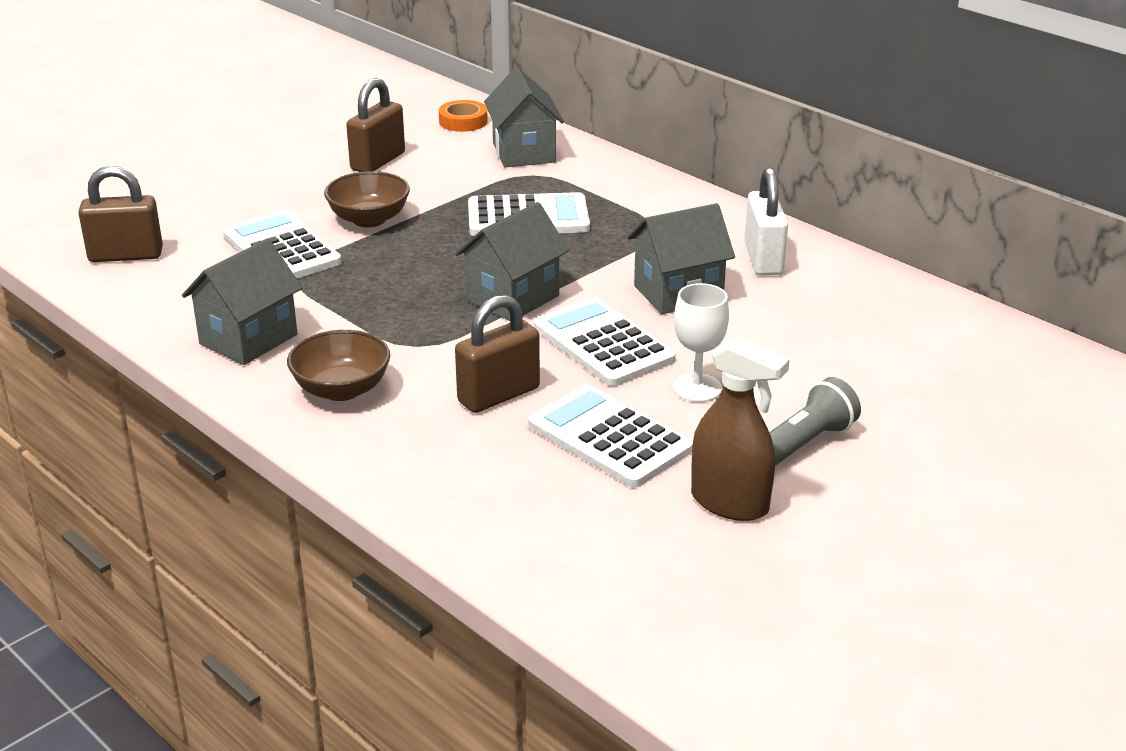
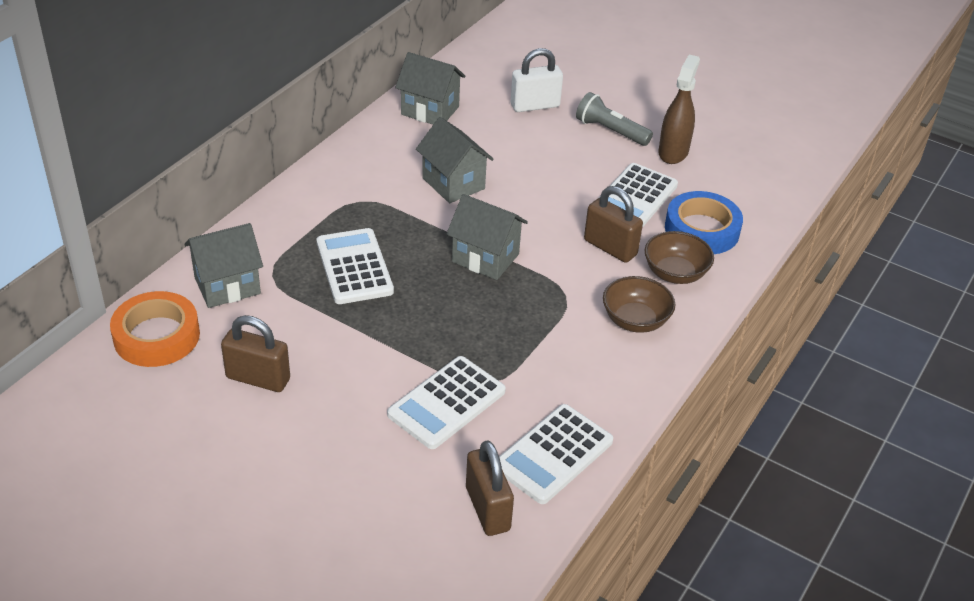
camera: 105 degrees left, 10 degrees up
grey house [182,238,302,365] -> grey house moved to [395,52,465,125]
brown bowl [324,171,410,227] -> brown bowl moved to [645,231,714,284]
orange tape [439,100,488,132] -> orange tape [110,291,200,367], size x1.74
white calculator [534,297,675,386] -> white calculator moved to [499,404,613,504]
white goblet [673,283,729,402] -> none
white padlock [744,167,788,276] -> white padlock moved to [511,48,563,112]
none -> blue tape [665,191,743,254]

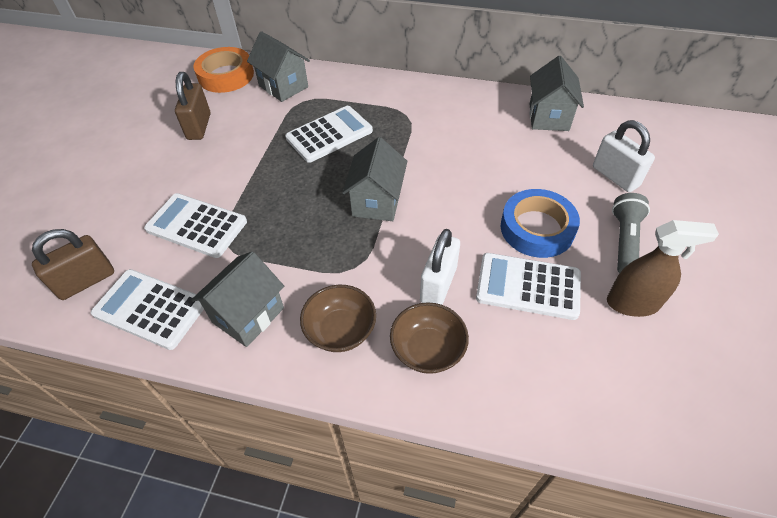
camera: 75 degrees right, 10 degrees up
grey house [416,117,494,203] -> grey house moved to [191,251,284,347]
brown padlock [584,186,643,263] -> white padlock [420,229,460,305]
blue tape [665,191,743,254] -> blue tape moved to [501,189,580,258]

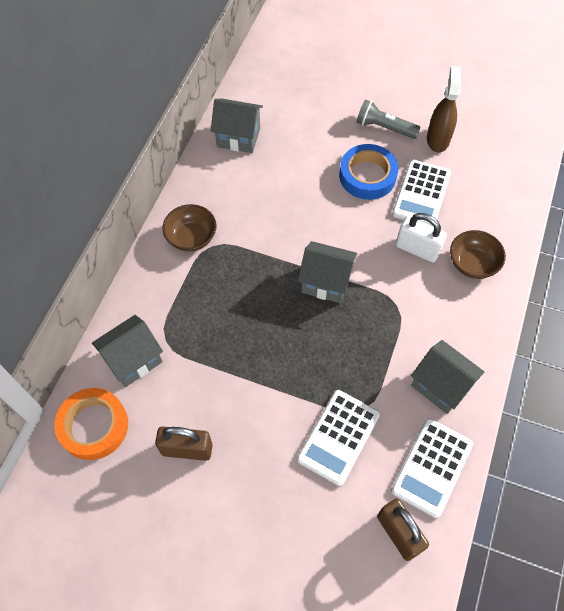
camera: 85 degrees left, 10 degrees up
white calculator [285,106,373,163] -> none
brown bowl [300,285,376,352] -> brown bowl moved to [162,204,216,252]
white padlock [593,120,655,192] -> none

